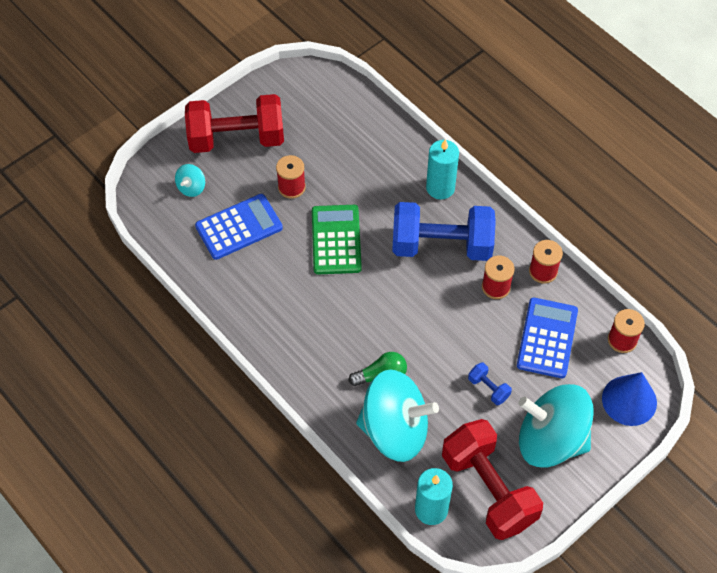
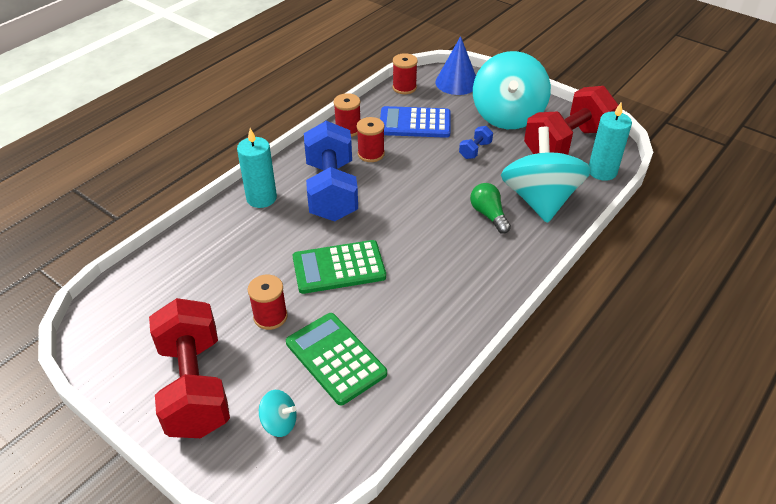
camera: 100 degrees left, 15 degrees down
blue calculator [195,194,283,260] -> green calculator [286,313,387,406]

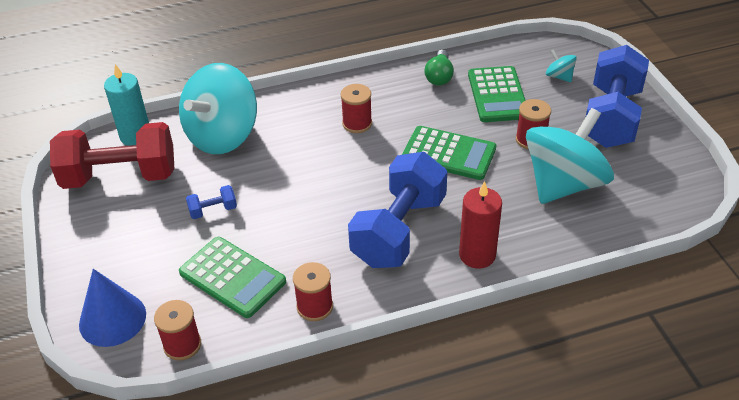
camera: 145 degrees left, 0 degrees up
red dumbbell [149,298,230,438] -> blue dumbbell [585,45,649,148]
turquoise candle [237,128,277,208] -> red candle [459,181,502,269]
red spool [357,117,385,162] -> red spool moved to [341,84,372,133]
blue calculator [380,106,451,138] -> green calculator [179,237,286,318]
green light bulb [470,183,511,234] -> green light bulb moved to [424,50,454,86]
turquoise spinning top [473,51,551,129] -> turquoise spinning top moved to [526,108,614,204]

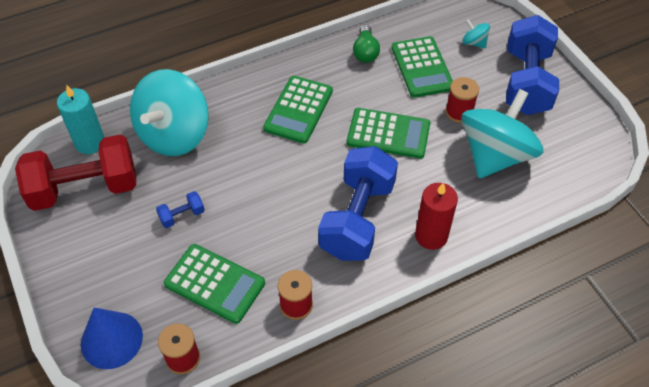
camera: 10 degrees left, 10 degrees up
red spool [341,84,372,133] -> green calculator [263,76,333,144]

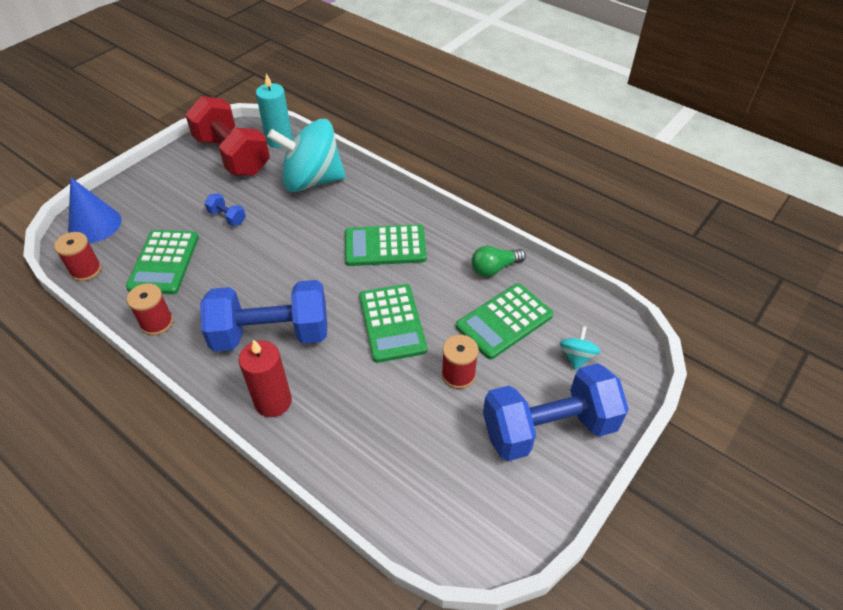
camera: 65 degrees right, 5 degrees down
turquoise spinning top [461,89,543,179] -> none

